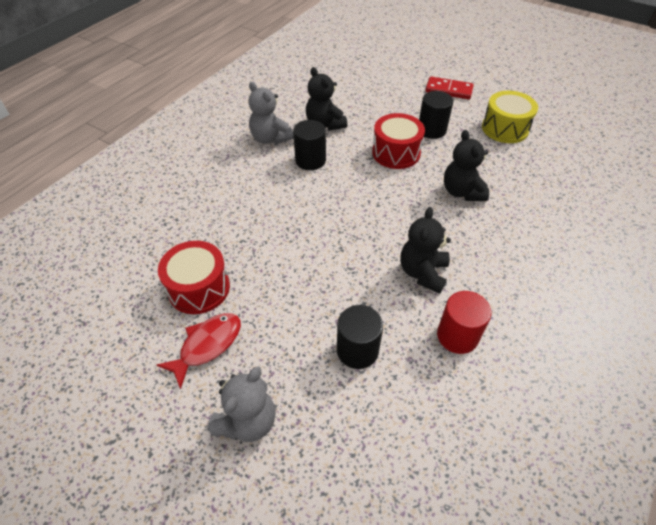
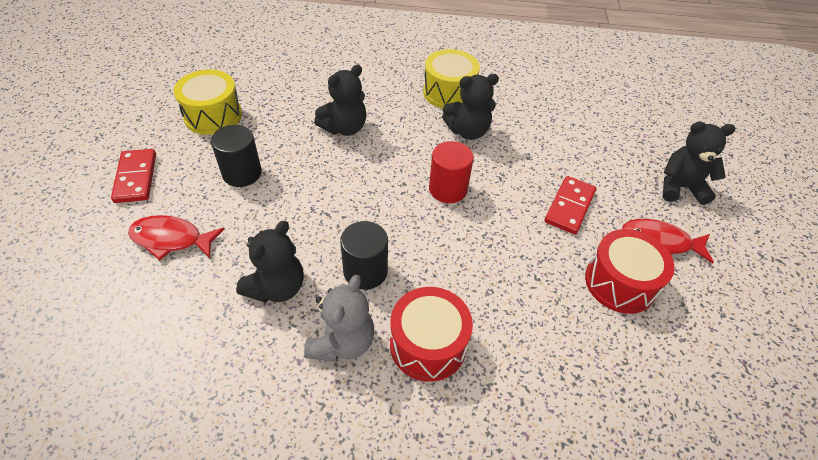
camera: 120 degrees left, 0 degrees up
grey teddy bear [207,367,276,442] -> black teddy bear [663,121,735,205]
black cylinder [337,305,383,369] -> none
red drum [372,113,425,169] -> red drum moved to [390,287,473,382]
red cylinder [437,291,491,354] -> red cylinder moved to [429,141,474,203]
none -> red fish [128,215,225,260]
none -> yellow drum [423,49,480,109]
none -> red domino [545,176,596,234]

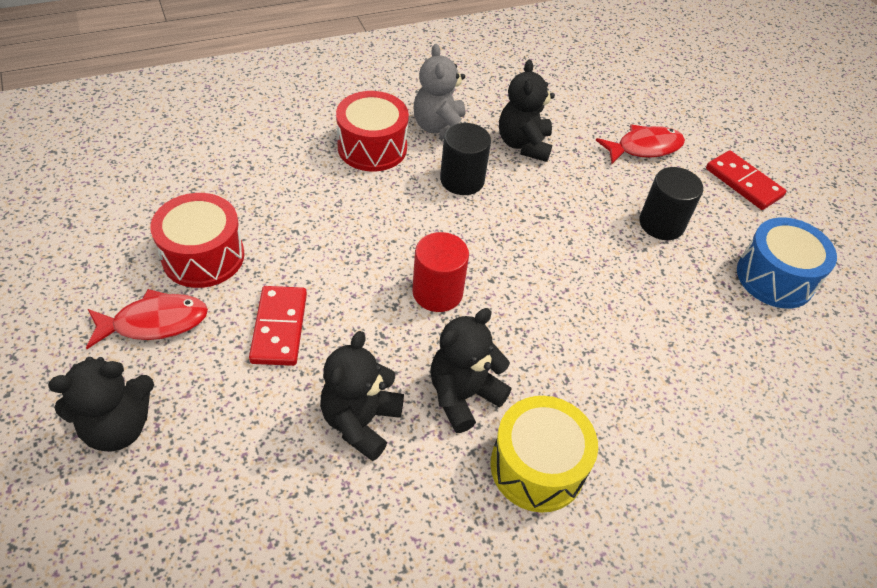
camera: 150 degrees right, 0 degrees up
yellow drum [174,70,242,135] -> blue drum [737,217,837,308]
black teddy bear [314,65,366,136] -> black teddy bear moved to [320,331,404,461]

